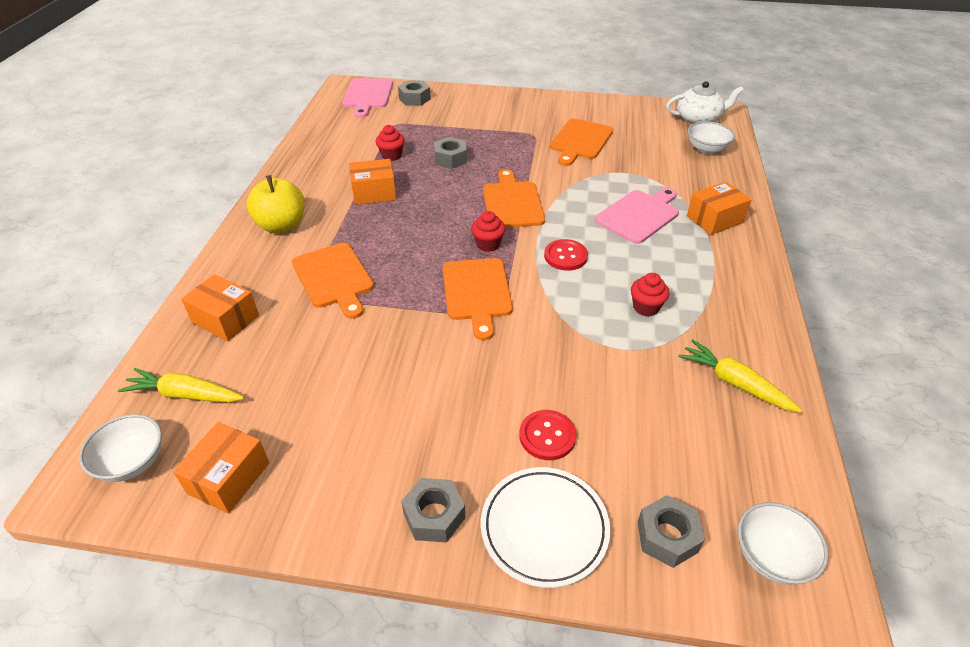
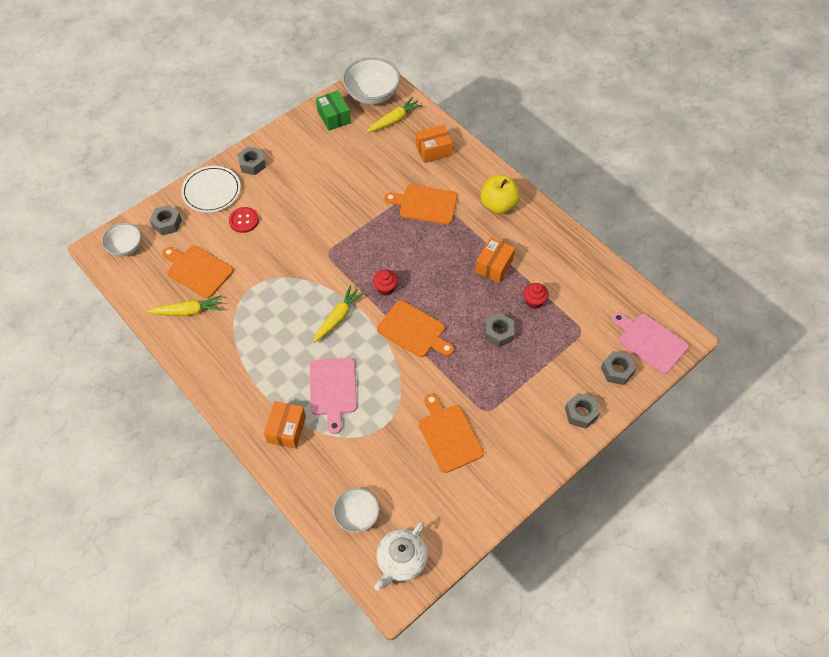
camera: 130 degrees right, 15 degrees up
white bowl [79,414,162,482] -> white bowl [342,57,400,105], size x1.65
orange box [173,422,269,514] -> green box [316,90,351,131]
orange cutting board [443,258,513,340] -> orange cutting board moved to [162,246,233,298]
red button [544,239,588,271] -> yellow carrot [313,285,365,343]
red cupcake [631,273,669,317] -> none
none -> grey nut [565,393,600,429]

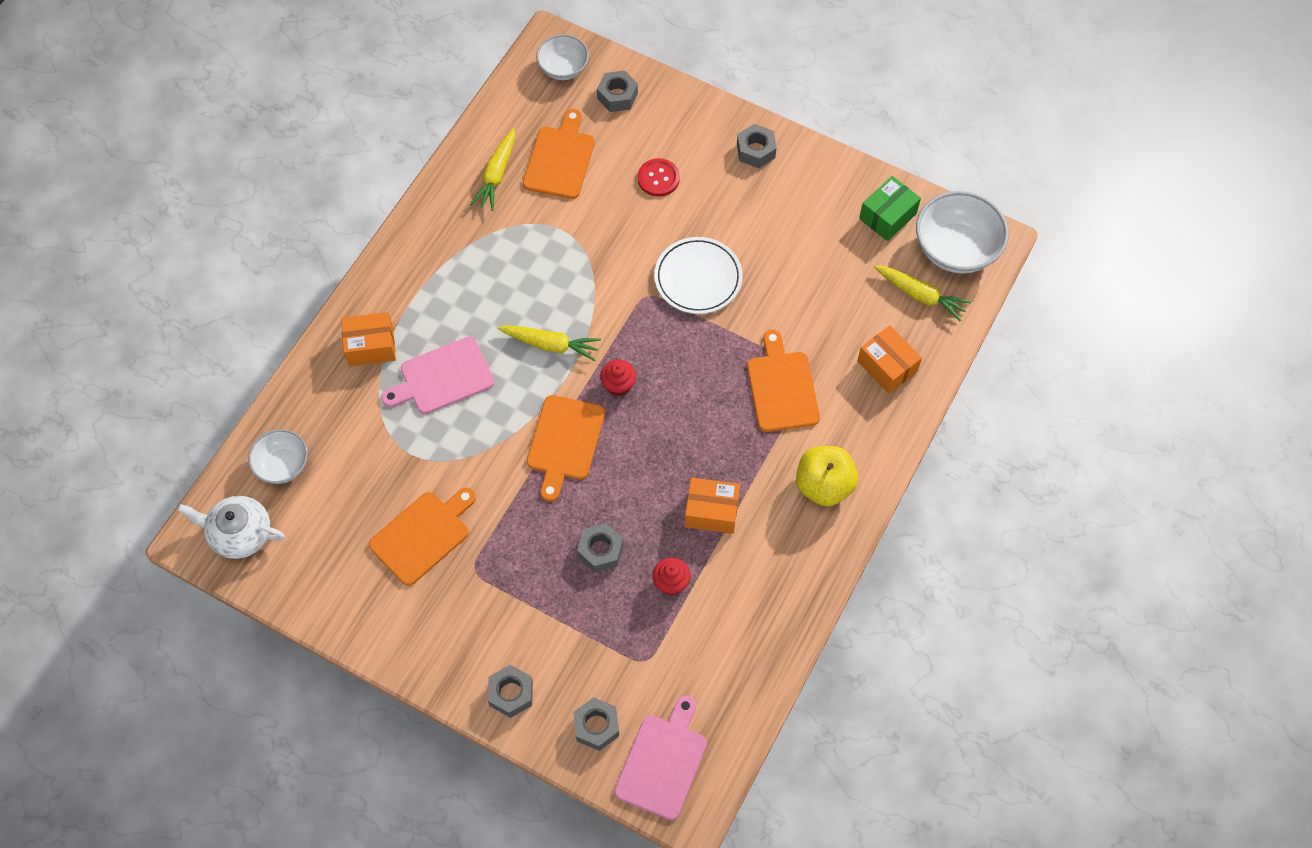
camera: 70 degrees right, 5 degrees up
yellow carrot [147,295,223,316] -> yellow carrot turned 45 degrees clockwise [470,128,515,211]
white plate [181,166,241,213] -> white plate moved to [654,237,743,314]

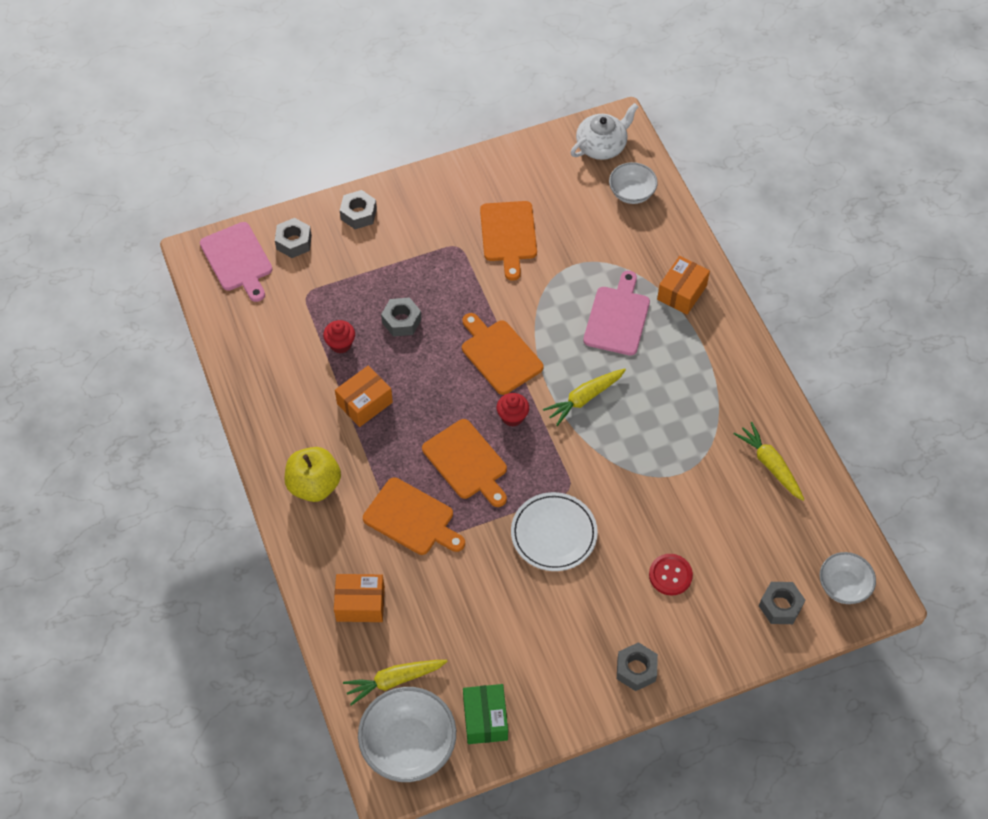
camera: 130 degrees right, 5 degrees down
orange cutting board [523,109,595,199] -> orange cutting board moved to [422,419,507,507]

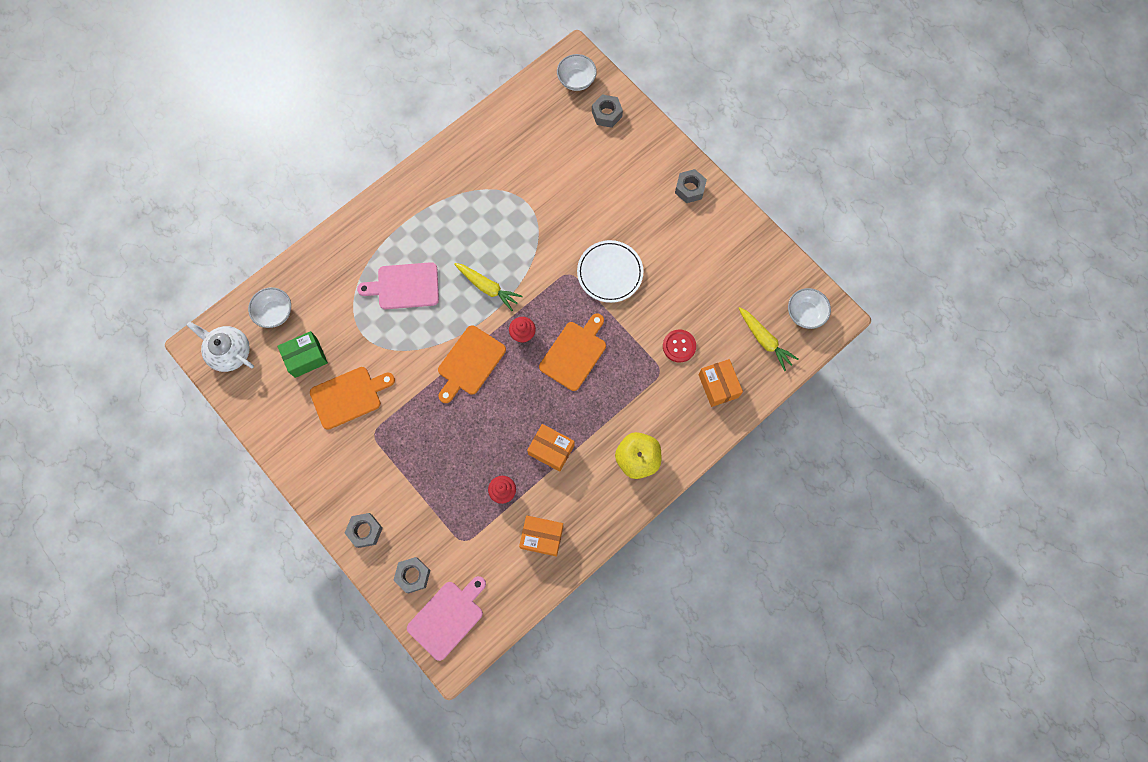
camera: 110 degrees left, 15 degrees up
white bowl [358,687,456,782] -> white bowl [788,288,831,329], size x0.61
orange cutting board [363,477,465,555] -> none
grey nut [381,297,422,337] -> none
green box [463,684,508,744] -> green box moved to [277,331,328,378]
red button [649,554,693,595] -> red button moved to [663,330,696,362]
orange box [657,256,710,315] -> orange box moved to [519,515,563,556]
yellow carrot [734,422,805,501] -> none

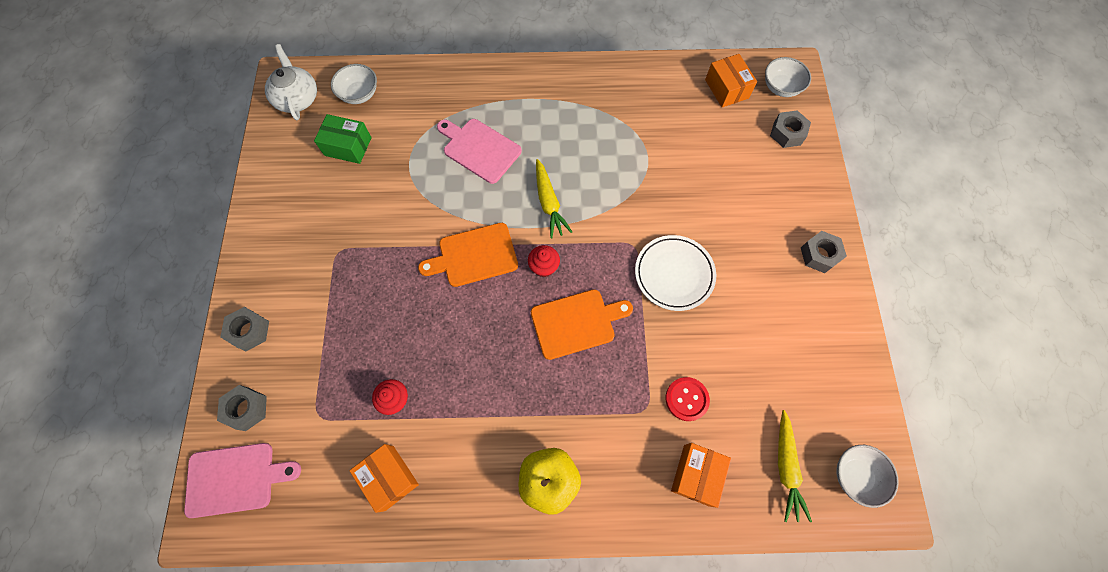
camera: 40 degrees right, 5 degrees down
orange cutting board [310,367,395,430] -> none
orange box [527,424,574,472] -> orange box moved to [705,54,757,107]

